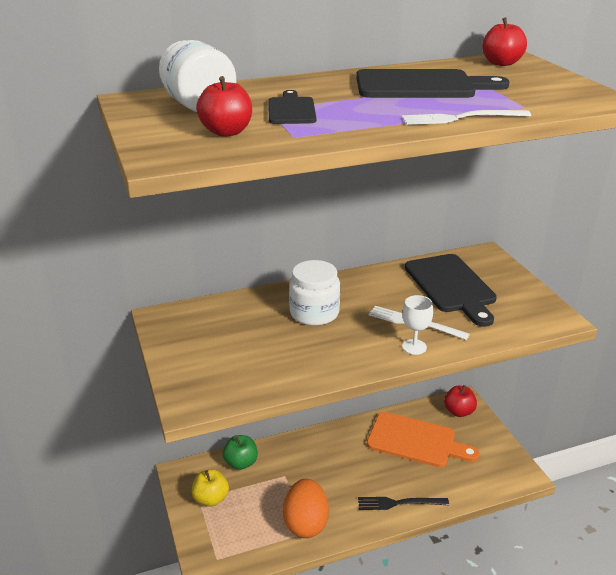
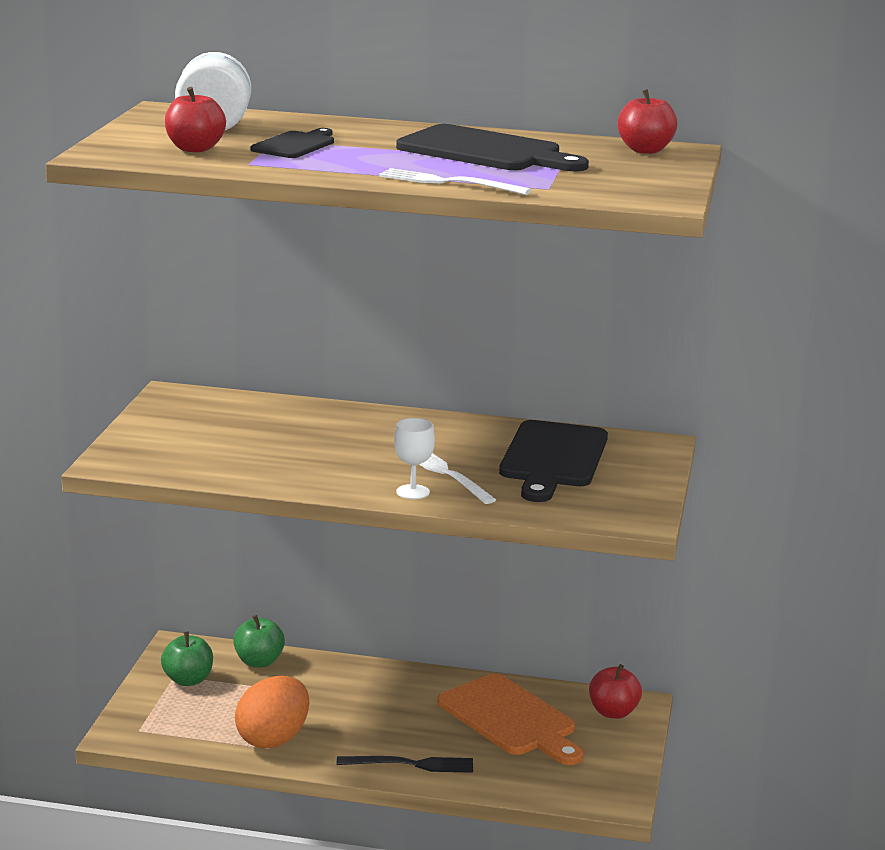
camera: 30 degrees right, 10 degrees down
yellow apple [192,469,229,507] -> green apple [161,631,213,686]
white jar [289,260,340,326] -> none
black fork [358,497,449,510] -> black fork turned 150 degrees clockwise [337,756,473,773]

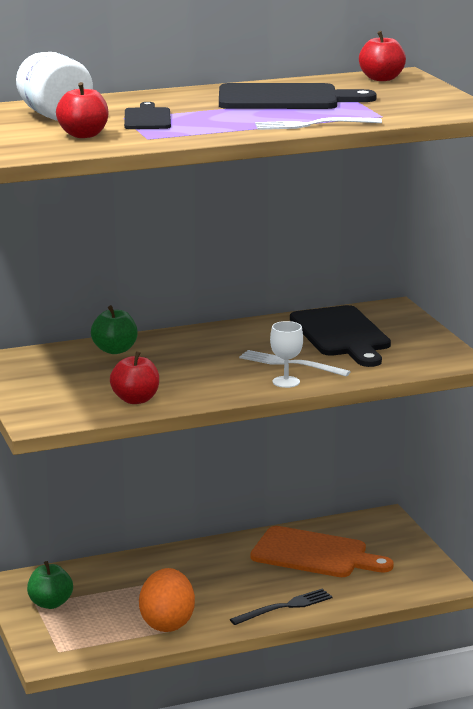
camera: 30 degrees left, 0 degrees up
green apple [233,615,285,667] -> green apple moved to [91,305,138,354]
red apple [589,664,642,719] -> red apple moved to [110,351,159,404]

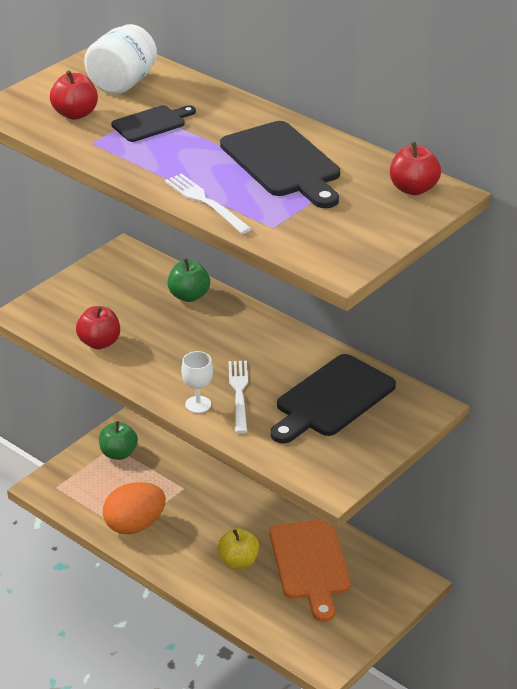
camera: 60 degrees right, 15 degrees up
black fork [230,589,333,625] -> none
none -> yellow apple [217,528,259,569]

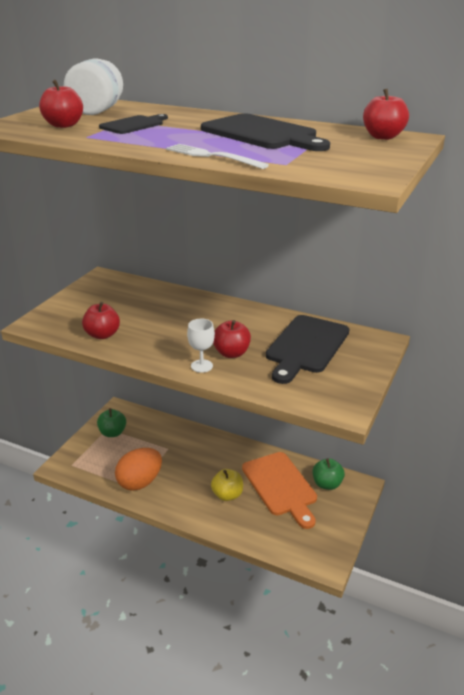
camera: 15 degrees left, 5 degrees down
green apple [167,258,210,302] -> green apple moved to [313,458,345,490]
white fork [228,361,248,433] -> red apple [213,320,251,358]

